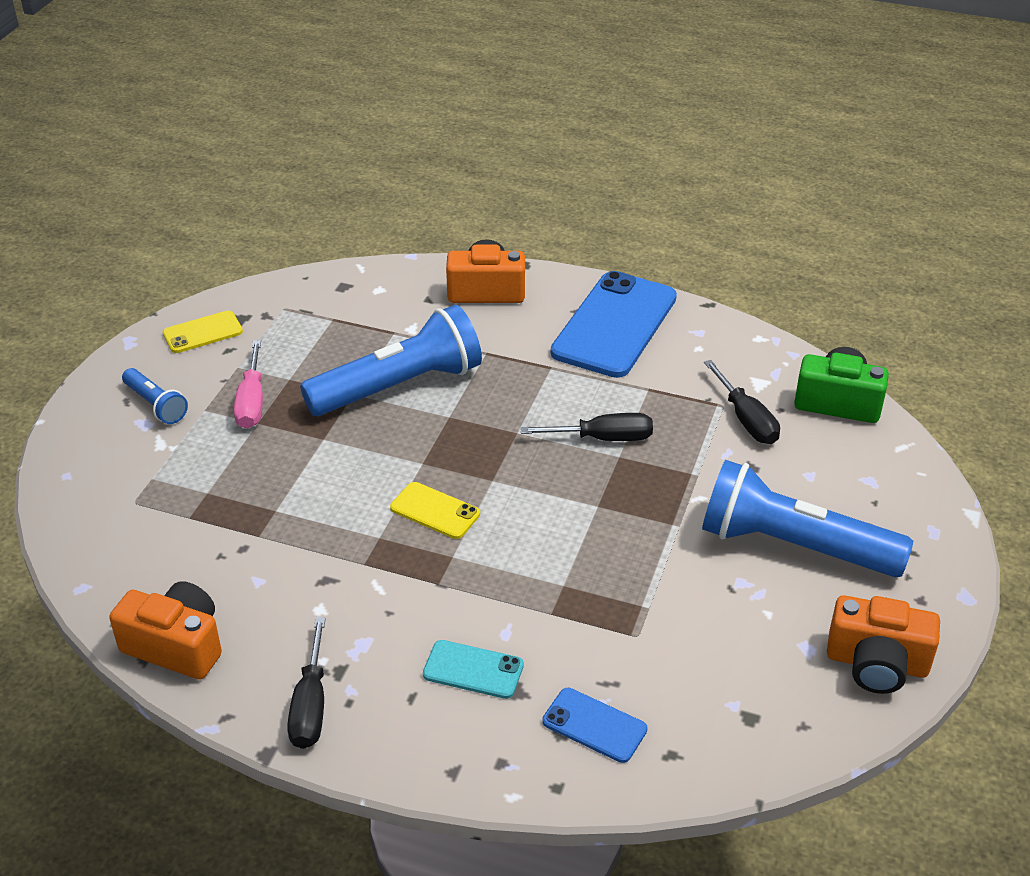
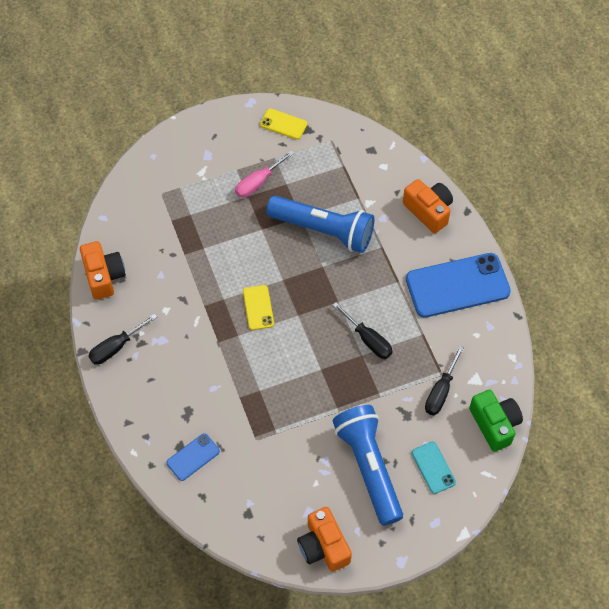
camera: 50 degrees right, 20 degrees up
blue flashlight [122,368,188,424] -> none
turquoise phone [423,640,524,699] -> turquoise phone moved to [412,441,456,494]
blue phone [542,688,648,763] -> blue phone turned 60 degrees clockwise [166,433,220,481]

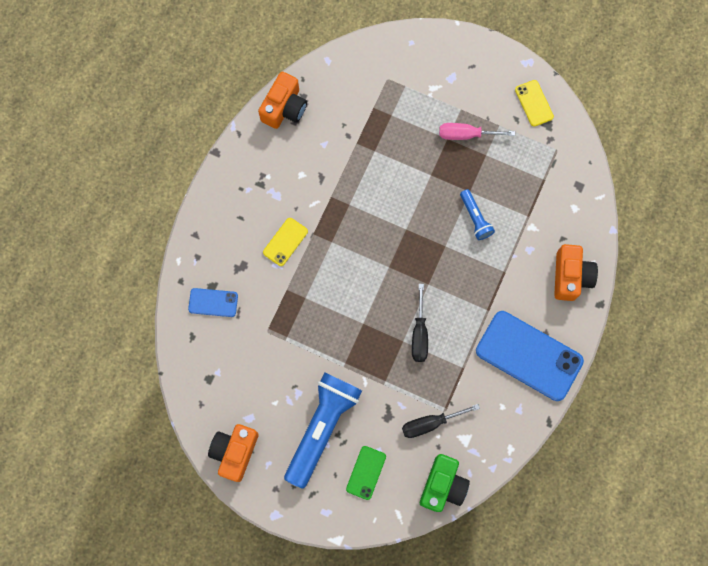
camera: 45 degrees right, 15 degrees up
black screwdriver [89,313,157,365] -> none
yellow phone [243,285,274,330] -> yellow phone moved to [263,218,308,266]
blue flashlight [266,196,374,253] -> blue flashlight [460,189,495,240], size x0.48
turquoise phone [412,441,456,494] -> green phone [346,446,386,500]

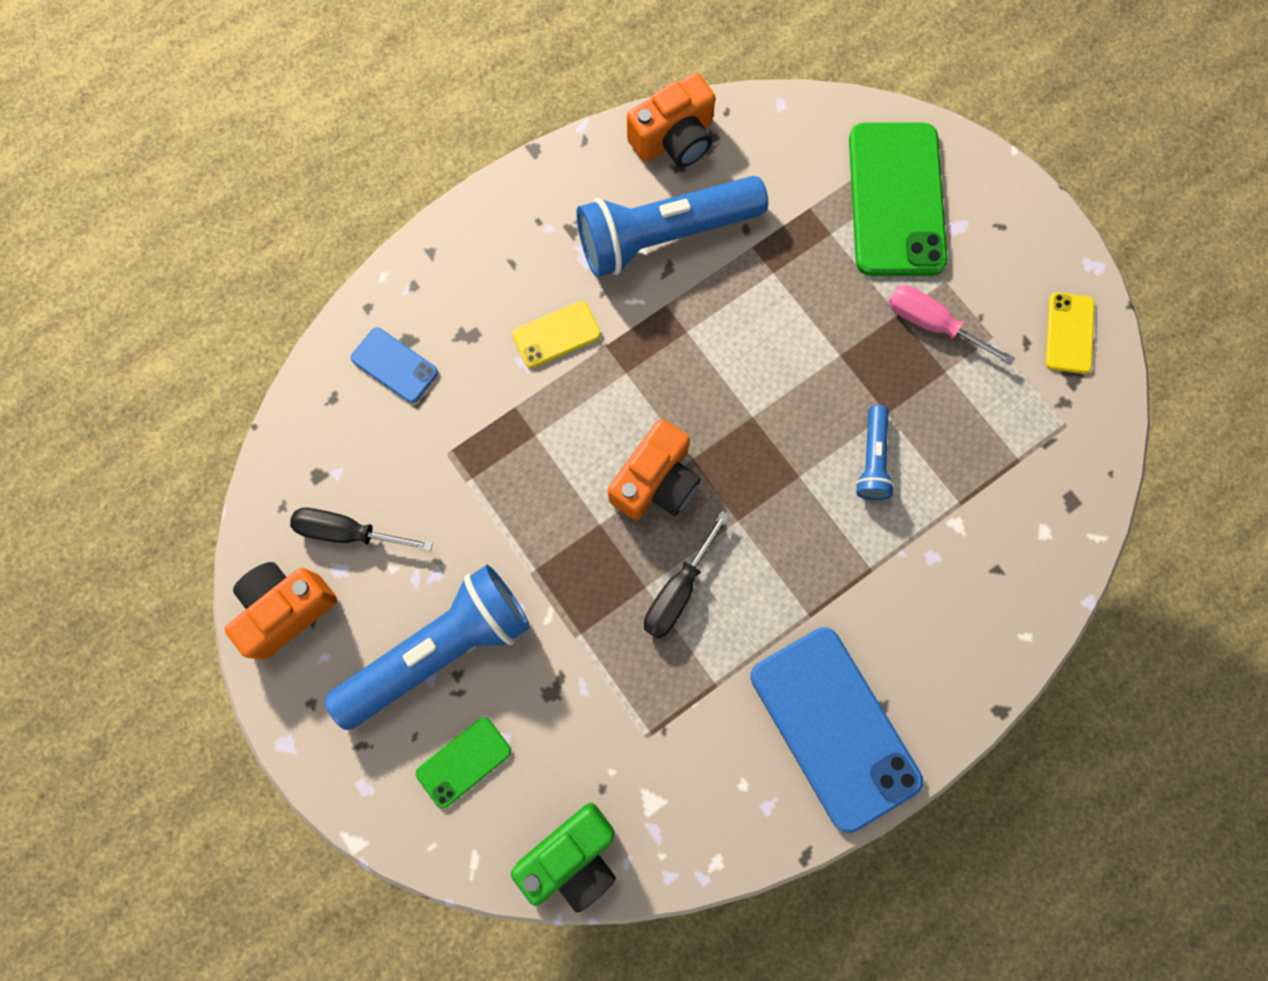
camera: 30 degrees right, 0 degrees up
black screwdriver [402,404,480,438] -> black screwdriver moved to [290,508,433,551]
orange camera [554,244,598,301] -> orange camera moved to [608,419,701,520]
none -> blue flashlight [576,176,768,277]
none -> green phone [849,123,948,276]

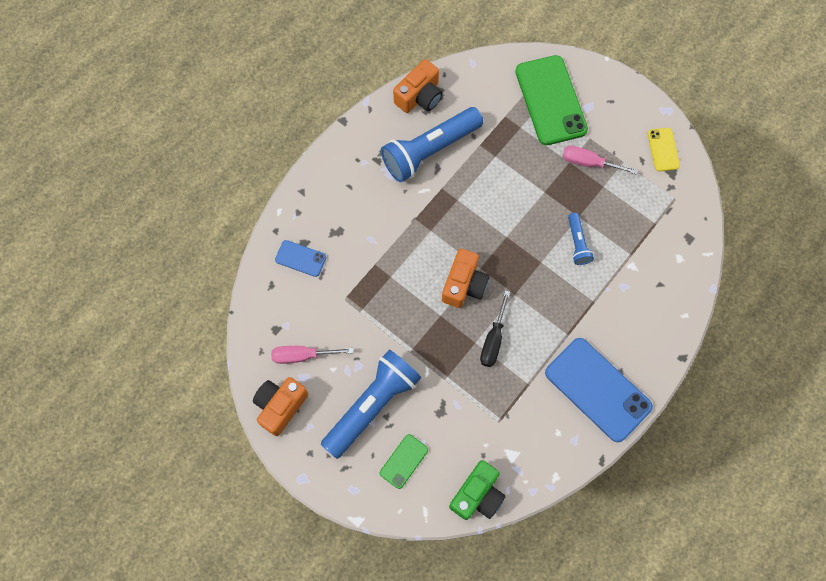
camera: 15 degrees left, 5 degrees down
black screwdriver [290,508,433,551] -> pink screwdriver [271,346,353,364]
yellow phone [512,301,601,368] -> none

